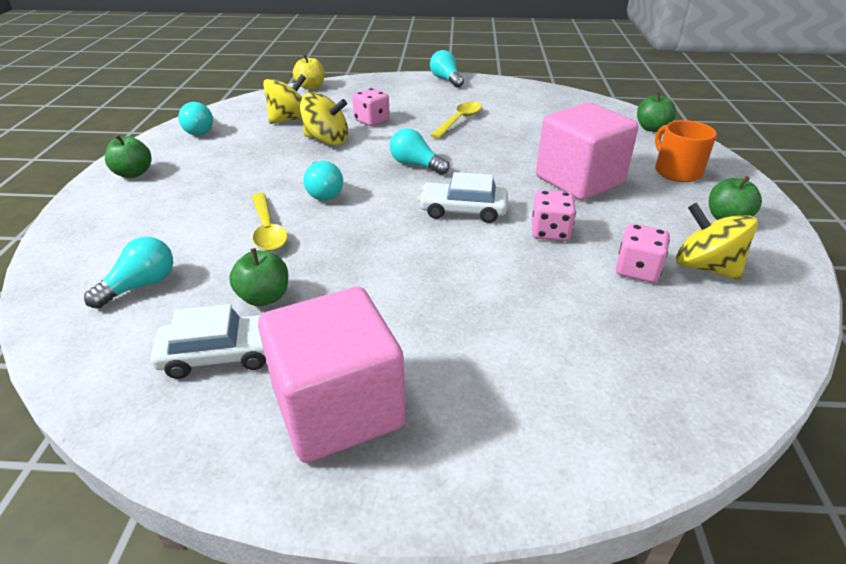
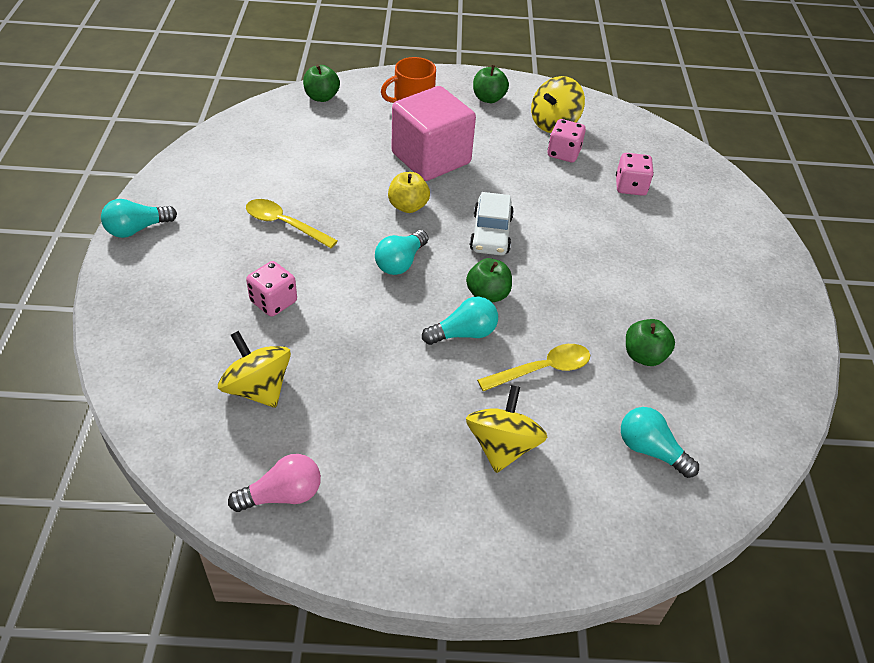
camera: 95 degrees left, 10 degrees up
green apple [105,134,152,178] -> green apple moved to [466,258,512,303]
white car [151,304,266,379] -> none
turquoise light bulb [178,102,213,136] -> pink light bulb [228,454,321,512]
pink cube [258,287,405,463] -> none
yellow apple [293,54,325,90] -> yellow apple moved to [388,172,430,213]
yellow spinning top [300,92,348,145] -> yellow spinning top moved to [466,385,547,473]
pink dice [532,190,576,241] -> pink dice moved to [616,153,654,196]

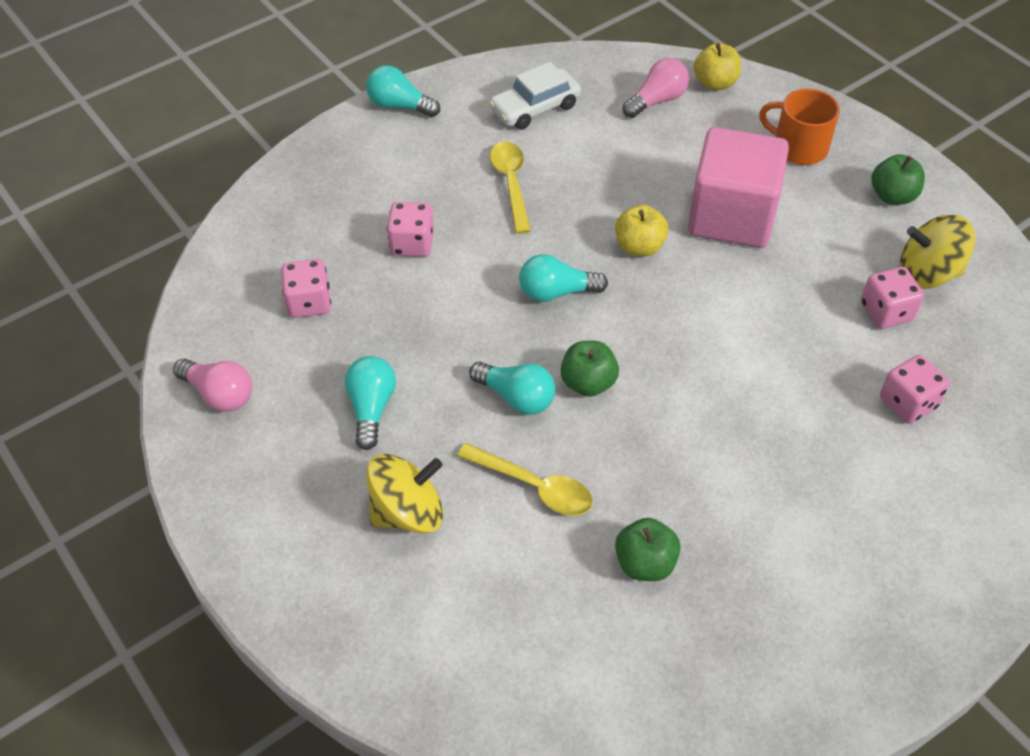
camera: 55 degrees right, 5 degrees up
yellow spinning top [218,331,291,408] -> pink dice [281,259,331,318]
green apple [303,64,340,102] -> yellow apple [694,43,741,91]
white car [470,192,514,255] -> white car moved to [489,62,581,130]
turquoise light bulb [621,407,699,478] -> turquoise light bulb moved to [345,356,396,450]
none -> pink light bulb [623,58,689,118]

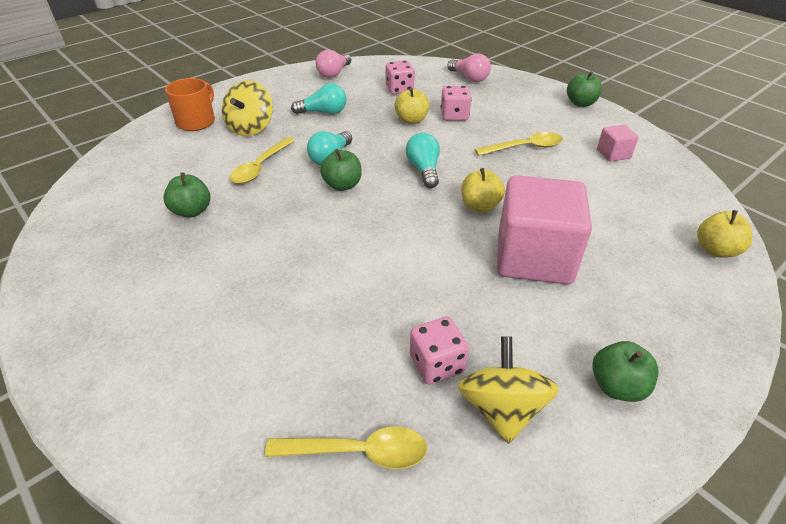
camera: 85 degrees right, 10 degrees down
turquoise light bulb [366,65,440,117] -> green apple [567,71,602,107]
yellow spinning top [366,454,443,534] -> yellow spinning top turned 45 degrees clockwise [222,81,273,136]
white car [489,62,581,130] -> pink cube [597,125,638,162]
pink light bulb [623,58,689,118] -> pink light bulb moved to [447,53,491,82]
orange mug [759,89,840,165] -> orange mug moved to [165,78,215,131]
pink dice [880,355,950,424] -> none
none -> yellow spoon [265,426,427,469]
none -> yellow apple [395,88,430,124]

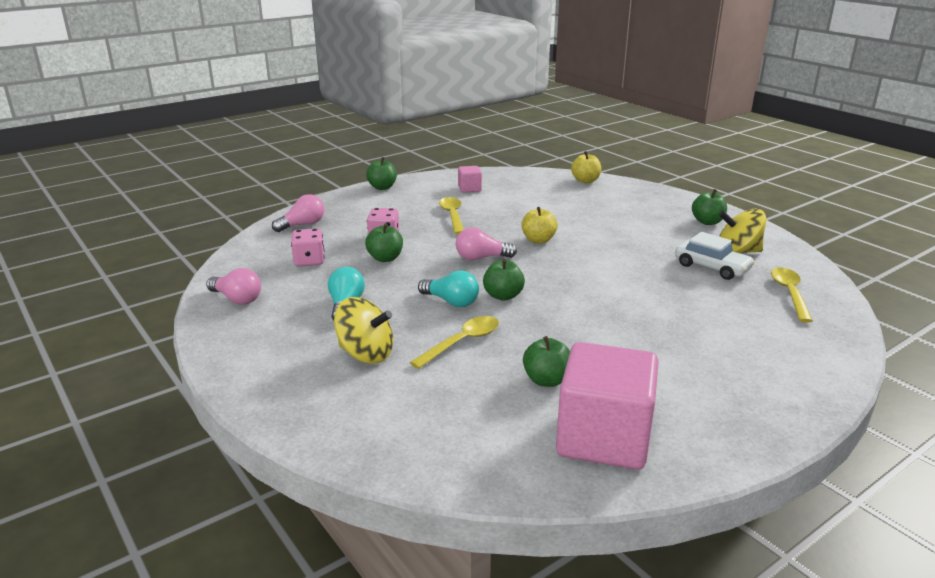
camera: 85 degrees left, 15 degrees down
orange mug [165,78,215,131] -> none
yellow spoon [230,137,295,184] -> yellow spoon turned 75 degrees counterclockwise [410,316,499,369]
yellow apple [395,88,430,124] -> green apple [365,223,403,262]
turquoise light bulb [406,133,440,188] -> pink light bulb [456,227,517,260]
pink dice [410,317,469,384] -> white car [675,232,755,280]
pink cube [497,175,592,284] -> pink cube moved to [556,342,659,470]

